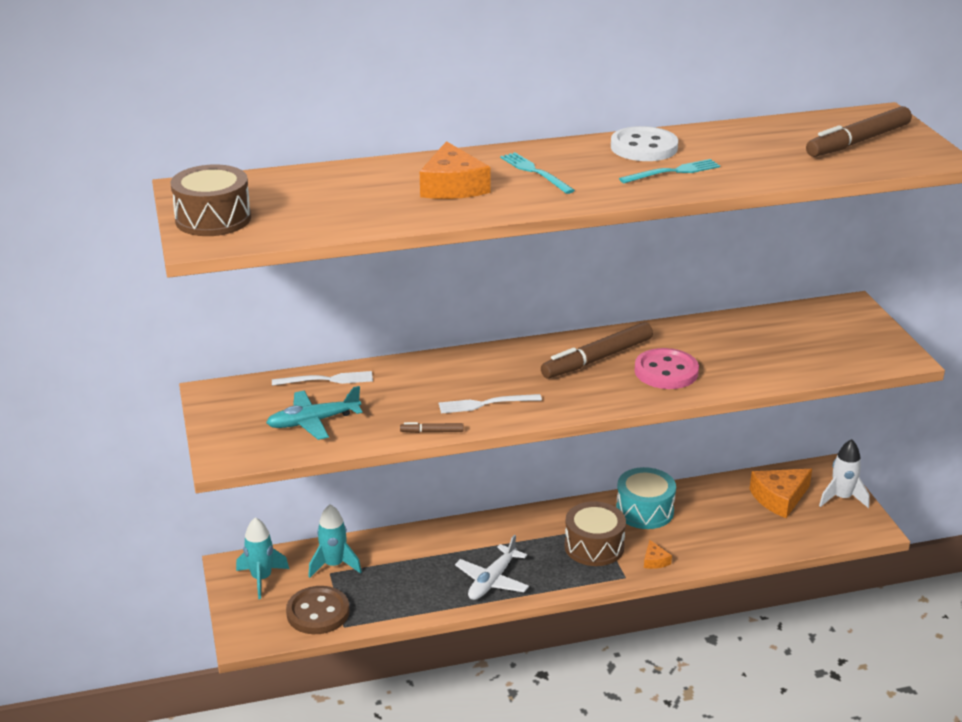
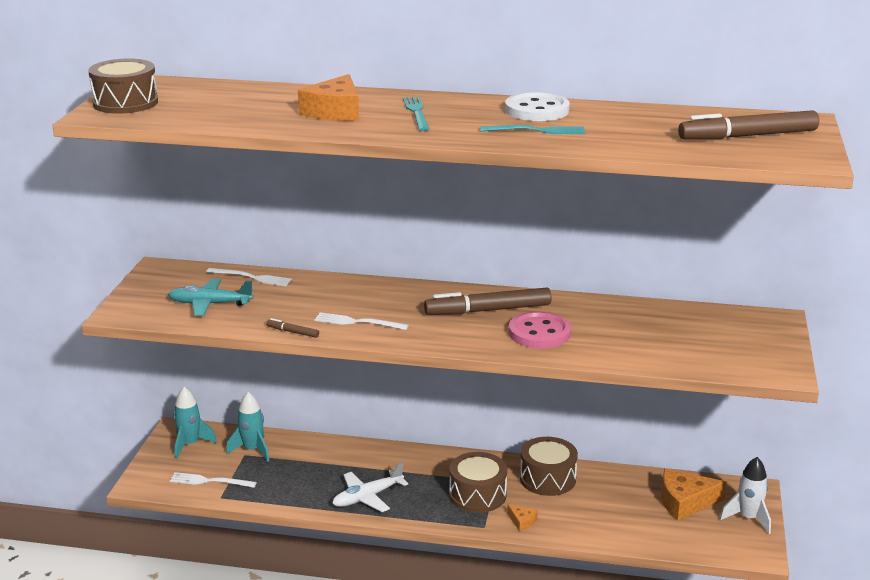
camera: 25 degrees right, 5 degrees down
brown button [286,586,349,634] -> white fork [170,472,257,488]
turquoise drum [616,467,676,529] -> brown drum [520,437,578,496]
orange cheese [644,540,672,569] -> orange cheese turned 60 degrees counterclockwise [507,504,538,531]

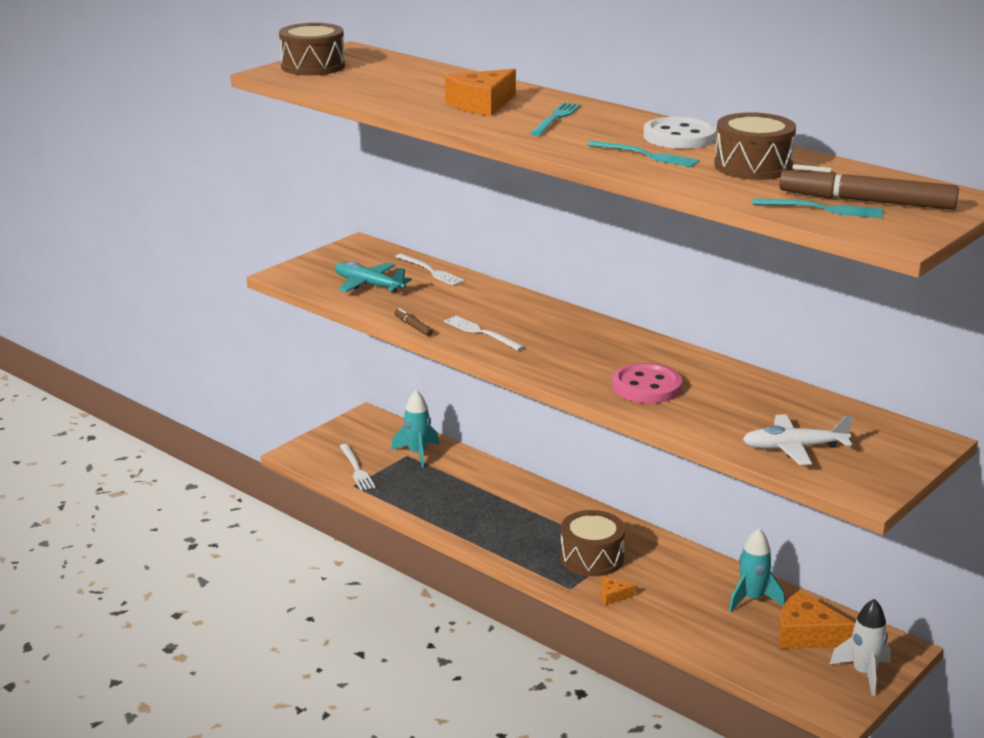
camera: 30 degrees right, 0 degrees up
white fork [170,472,257,488] -> white fork turned 150 degrees counterclockwise [340,444,376,491]
turquoise rocket [173,387,217,459] -> turquoise rocket moved to [729,528,785,612]
white plane [332,462,408,512] -> white plane moved to [743,414,853,465]
brown marker [424,288,552,315] -> none
orange cheese [507,504,538,531] -> orange cheese turned 105 degrees clockwise [601,577,636,605]
brown drum [520,437,578,496] -> brown drum moved to [714,112,796,180]
none -> turquoise fork [752,199,883,218]

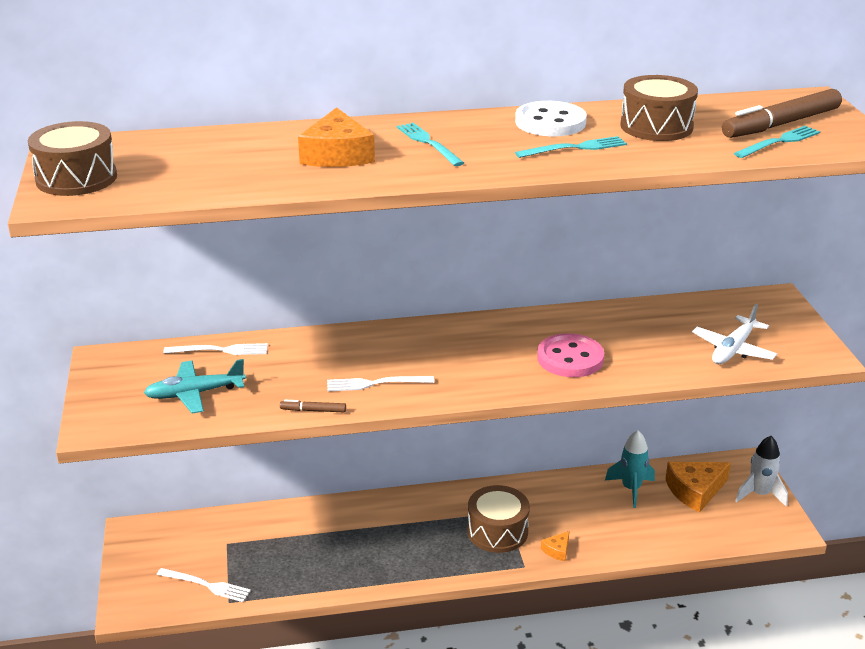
camera: 50 degrees left, 5 degrees up
turquoise rocket [391,390,439,468] -> none

